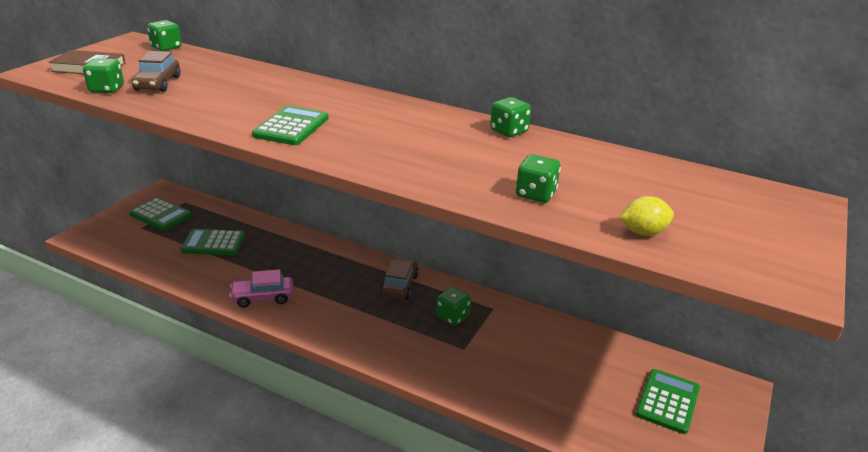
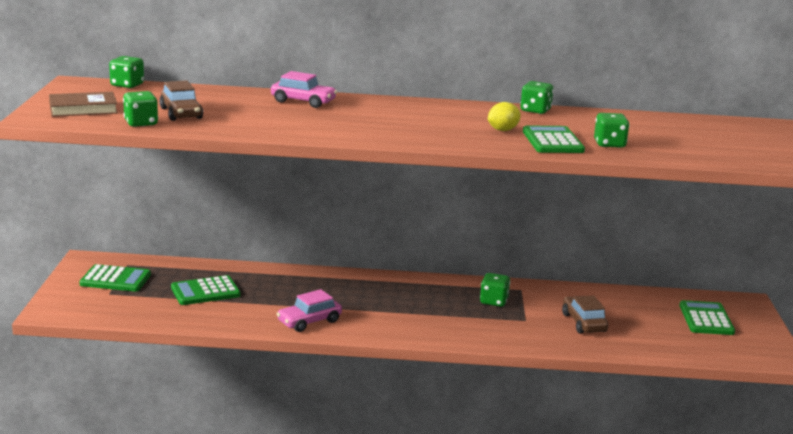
camera: 25 degrees left, 10 degrees down
green calculator [252,106,329,145] -> green calculator moved to [523,125,585,153]
brown car [380,258,419,300] -> brown car moved to [562,296,608,334]
yellow lemon [620,196,674,236] -> yellow lemon moved to [488,102,521,131]
none -> pink car [271,71,337,108]

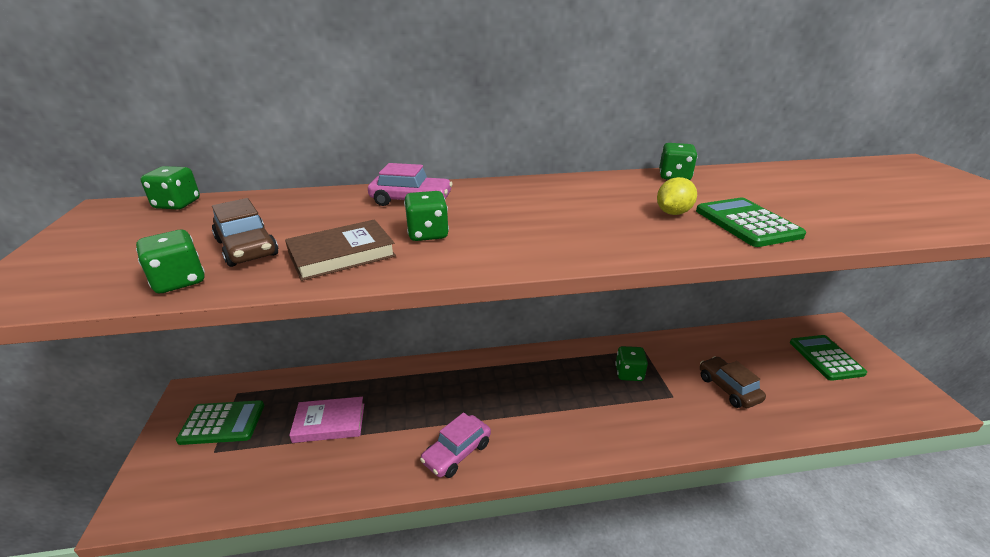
camera: 10 degrees left, 10 degrees up
brown book [49,92,118,117] -> brown book moved to [285,219,396,281]
green calculator [171,275,241,305] -> pink book [289,397,364,443]
green dice [594,113,629,148] -> green dice moved to [404,191,449,241]

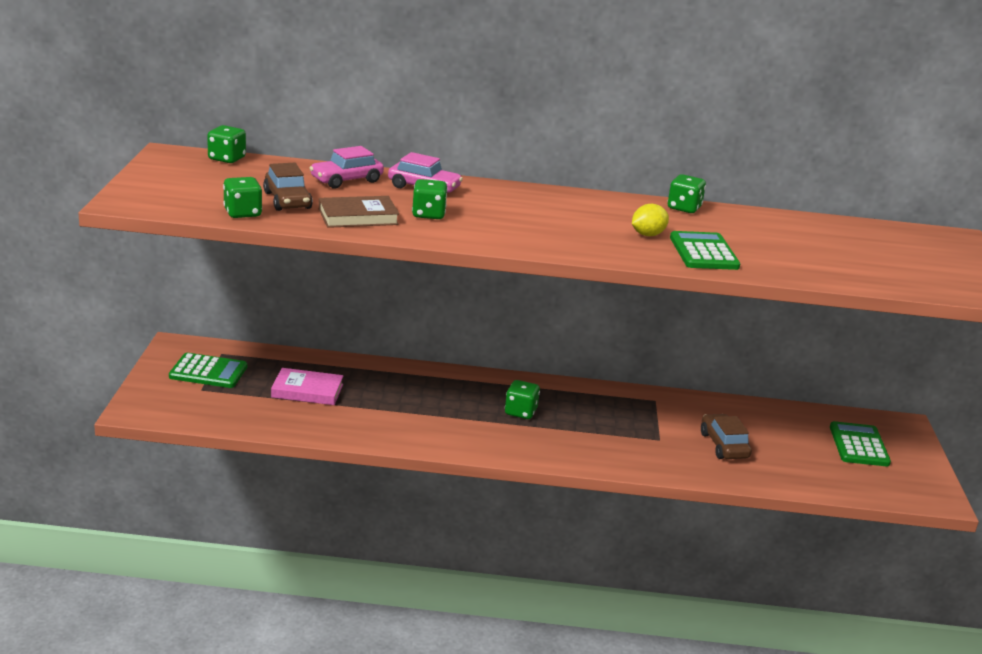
camera: 10 degrees right, 5 degrees down
pink car [420,412,491,478] -> pink car moved to [310,146,384,189]
green dice [615,346,648,381] -> green dice moved to [505,380,540,419]

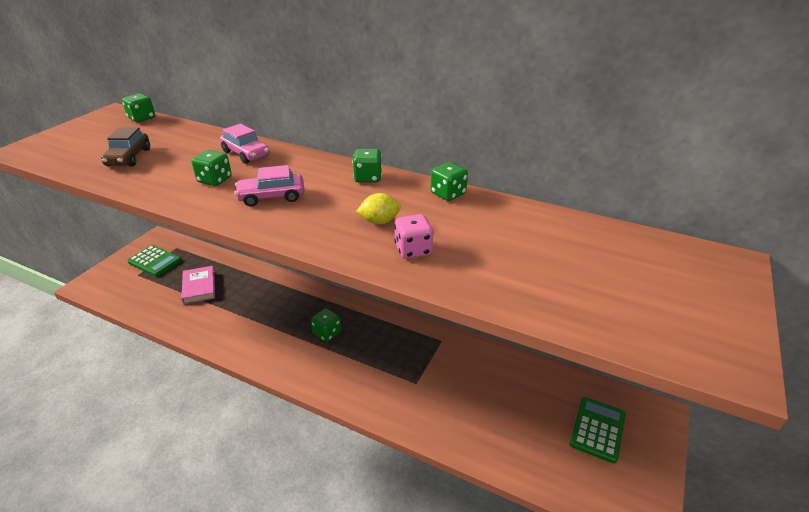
camera: 25 degrees right, 10 degrees up
green dice [223,177,262,218] -> green dice moved to [353,149,382,182]
pink book [271,368,343,405] -> pink book turned 45 degrees clockwise [181,266,215,304]
pink car [310,146,384,189] -> pink car moved to [234,165,305,207]
brown book [319,196,399,228] -> none
green calculator [670,231,740,270] -> pink dice [394,214,434,259]
brown car [701,414,752,459] -> none

